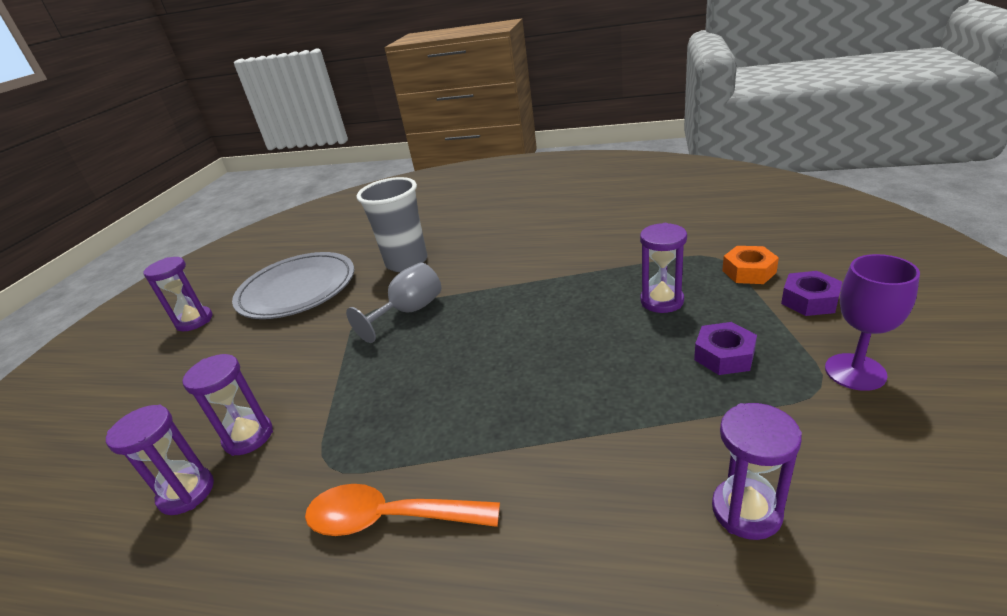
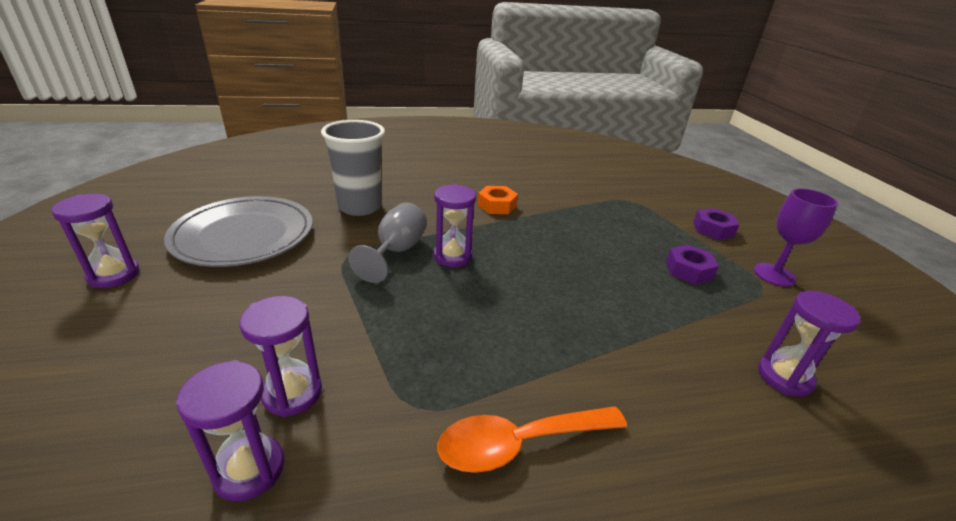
camera: 30 degrees left, 0 degrees up
purple hourglass [640,223,687,313] -> purple hourglass moved to [434,184,476,267]
orange nut [722,246,779,284] -> orange nut moved to [478,186,518,214]

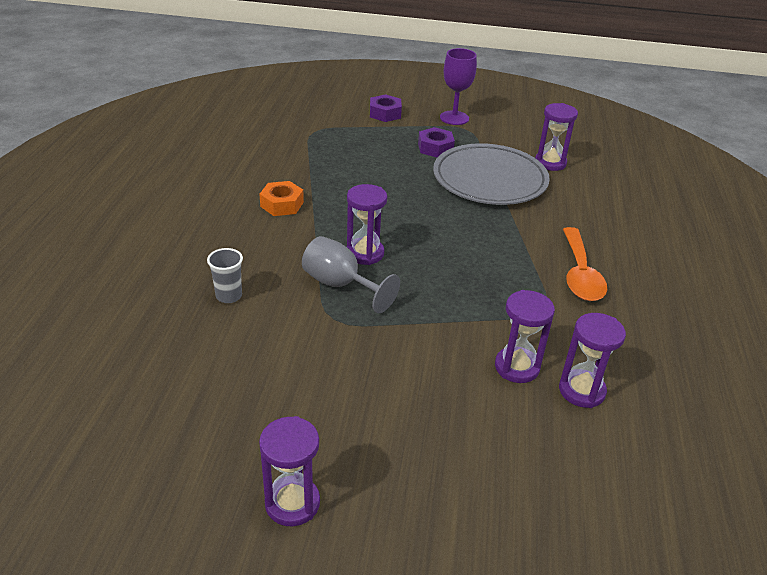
camera: 70 degrees left, 5 degrees up
grey plate [164,196,313,267] -> grey plate moved to [433,143,550,205]
grey cup [321,120,385,216] -> grey cup [207,248,243,303], size x0.48

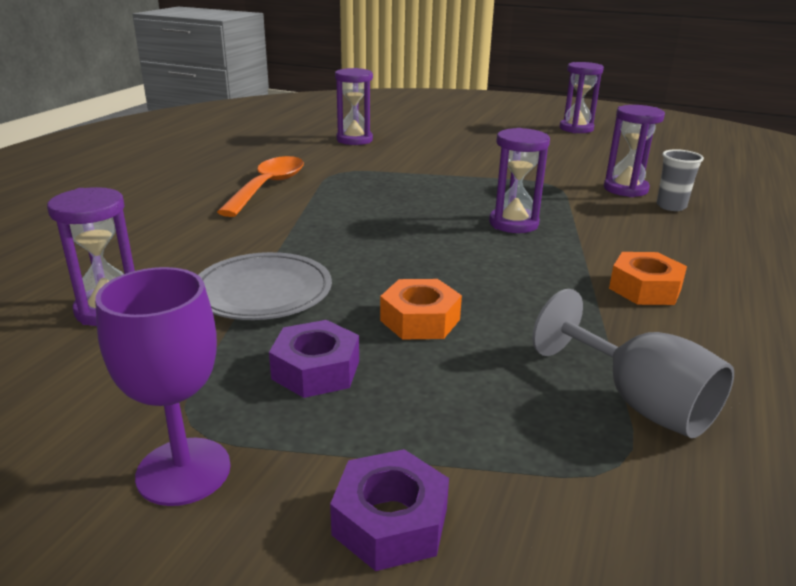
camera: 165 degrees left, 10 degrees down
grey goblet [302,236,400,313] -> grey goblet moved to [532,289,734,438]
grey plate [433,143,550,205] -> grey plate [198,252,332,320], size x0.64
purple hourglass [495,290,555,383] -> purple hourglass moved to [604,105,665,197]
none -> orange nut [380,279,462,339]

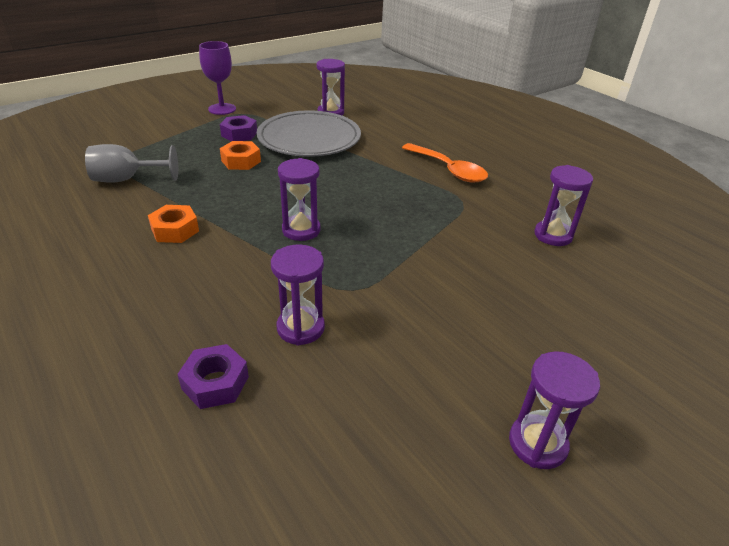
camera: 120 degrees right, 10 degrees up
grey plate [198,252,332,320] -> grey plate [257,110,361,157], size x1.56
purple nut [330,449,449,571] -> purple nut moved to [177,344,249,409]
grey cup [657,149,704,211] -> none

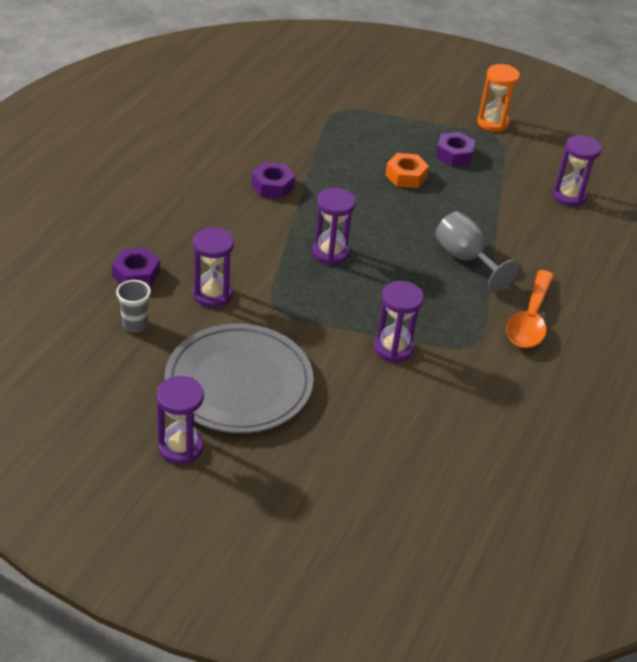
camera: 60 degrees right, 5 degrees up
grey goblet [85,144,178,183] -> grey goblet moved to [435,212,519,292]
orange nut [148,205,199,243] -> purple nut [252,162,295,199]
purple goblet [199,41,236,115] -> orange hourglass [477,64,520,132]
grey plate [257,110,361,157] -> grey plate moved to [165,324,314,433]
purple hourglass [534,165,593,246] -> purple hourglass moved to [374,281,424,363]
none -> grey cup [116,280,151,333]

